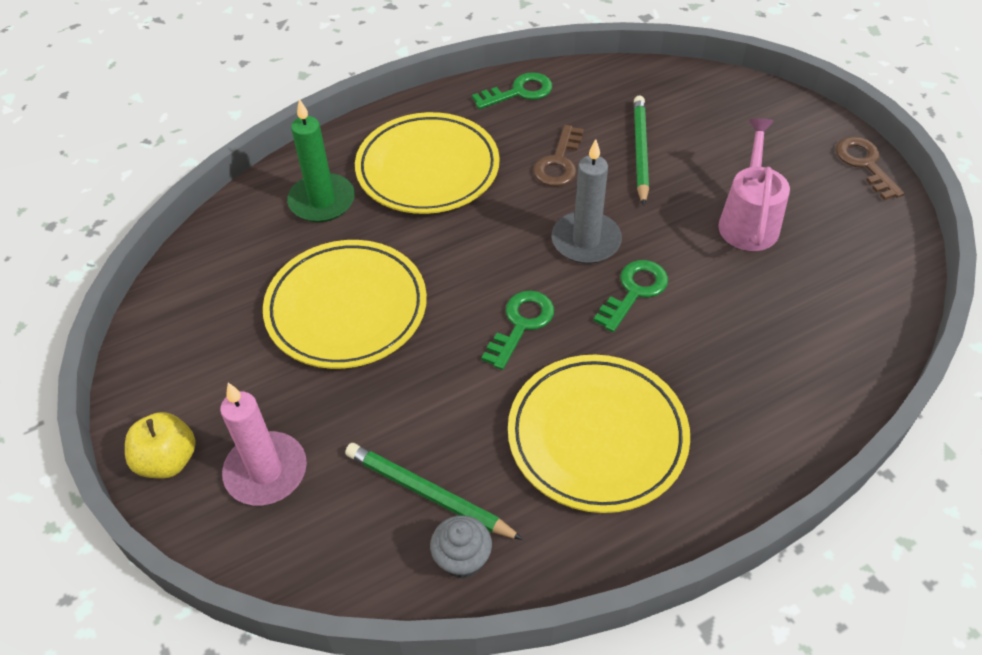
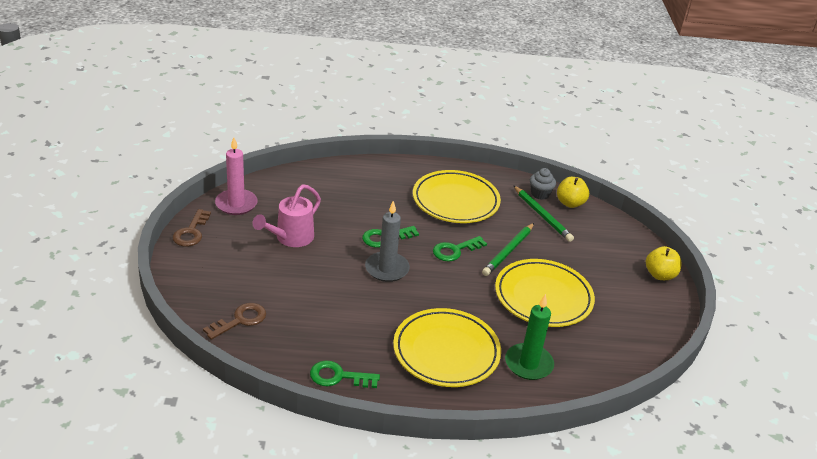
camera: 155 degrees left, 15 degrees down
pink candle [220,383,307,505] -> pink candle moved to [215,137,257,215]
brown key [533,125,584,187] -> brown key moved to [203,303,266,340]
green pencil [634,95,649,206] -> green pencil moved to [482,223,534,276]
none -> yellow apple [557,177,589,208]

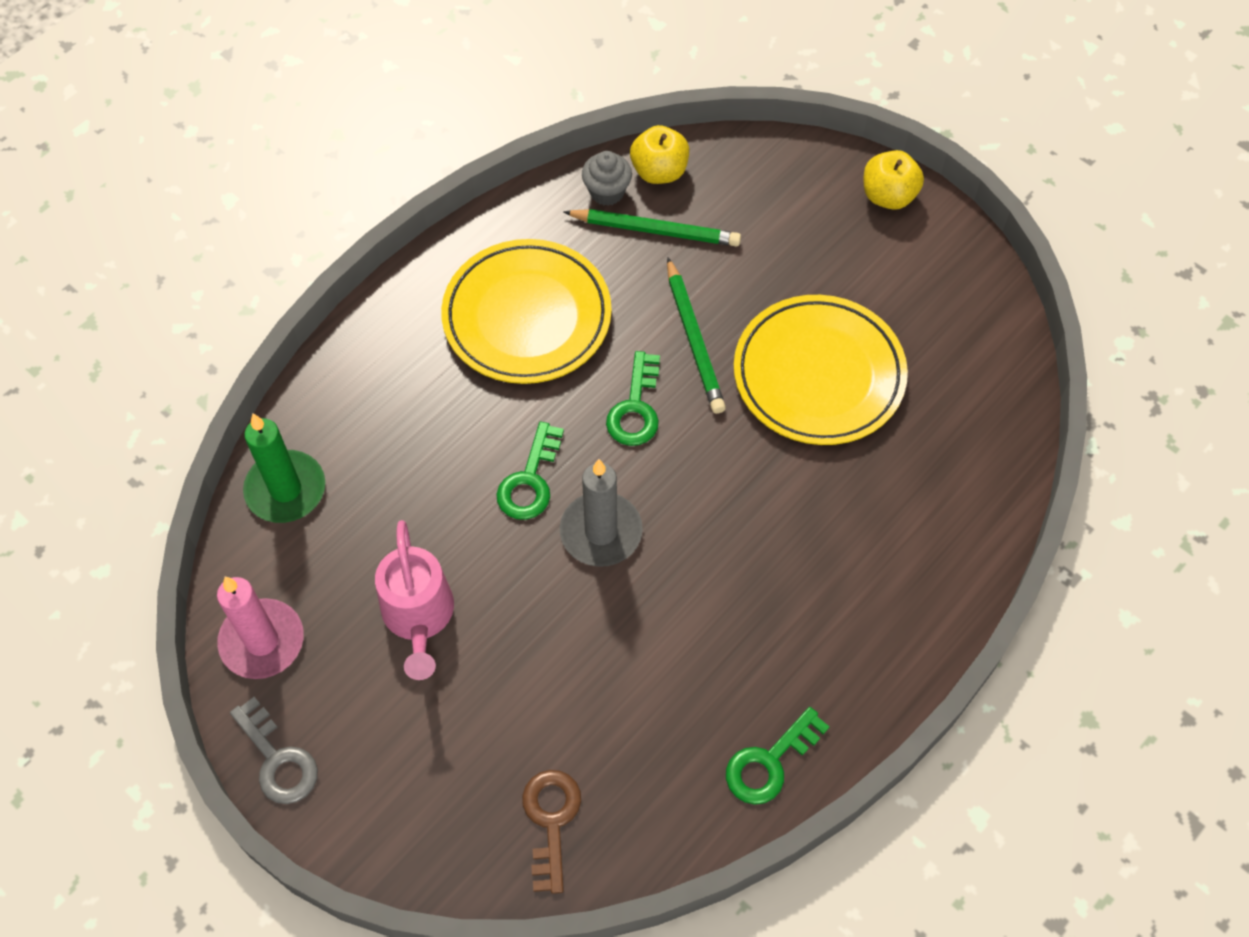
camera: 45 degrees left, 25 degrees up
brown key [173,209,211,247] -> grey key [230,697,318,804]
yellow plate [393,308,501,387] -> none
green candle [505,294,554,380] -> green candle moved to [243,414,325,523]

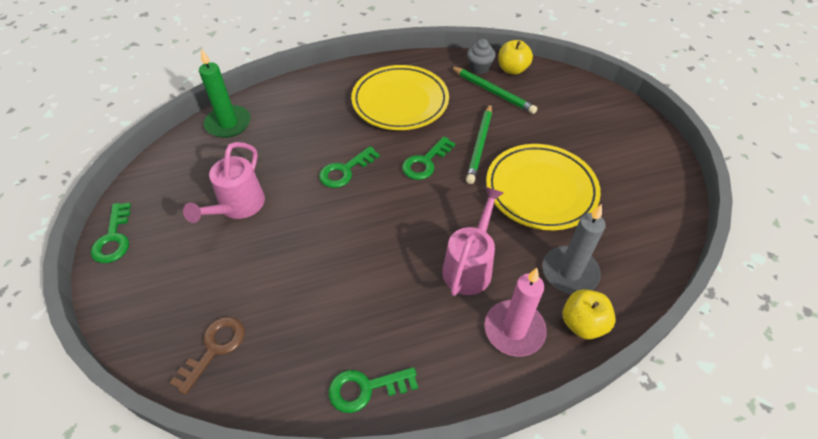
camera: 30 degrees right, 10 degrees down
pink candle [217,576,304,679] -> pink candle moved to [484,268,547,357]
grey key [230,697,318,804] -> green key [91,203,131,263]
grey candle [560,459,643,567] -> grey candle moved to [542,204,606,294]
yellow apple [864,150,924,210] -> yellow apple moved to [563,289,616,340]
none -> pink watering can [442,187,504,296]

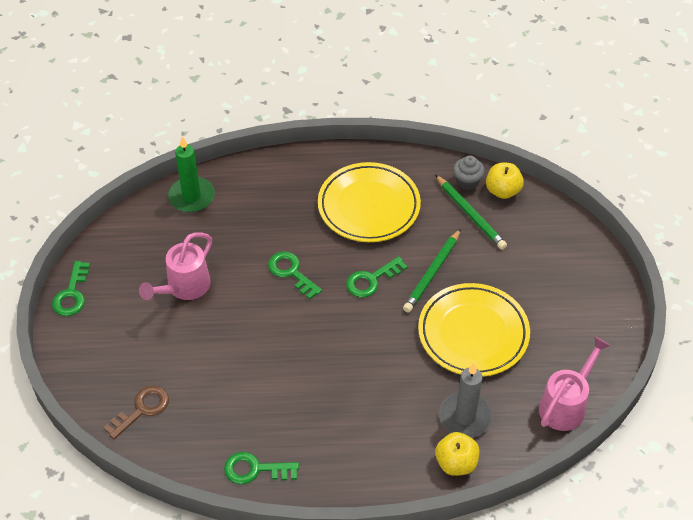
camera: 15 degrees right, 0 degrees up
green key [319,146,380,188] -> green key turned 75 degrees clockwise [268,251,322,299]
pink watering can [442,187,504,296] -> pink watering can moved to [539,336,611,431]
pink candle [484,268,547,357] -> none

